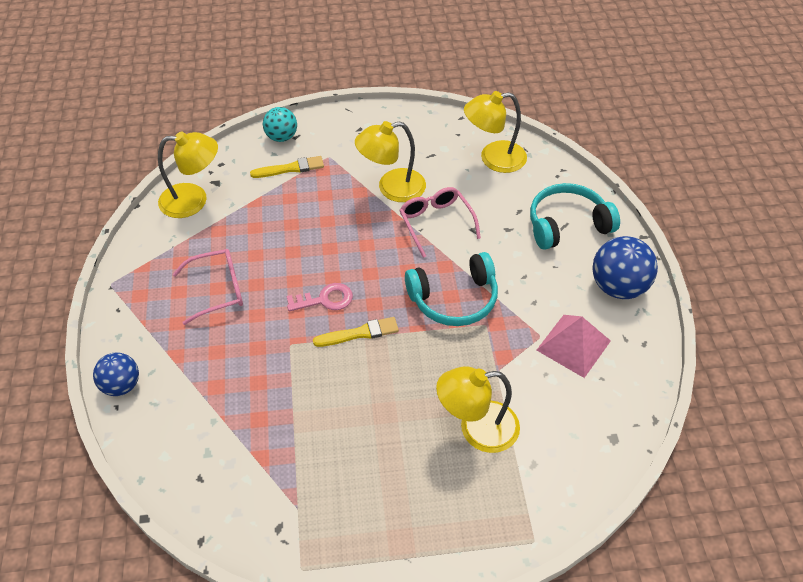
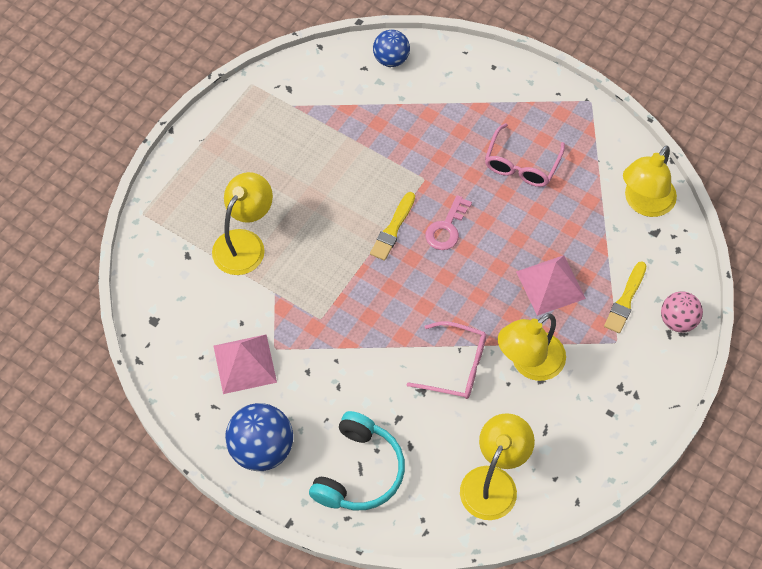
camera: 130 degrees right, 10 degrees up
blue ball [93,352,139,396] -> blue ball moved to [373,30,410,67]
turquoise ball [263,107,297,142] -> pink ball [661,291,703,332]
yellow lamp [355,121,426,202] -> yellow lamp turned 150 degrees counterclockwise [498,313,566,381]
turquoise headphones [405,252,498,326] -> none
none -> pink pyramid [516,255,586,316]

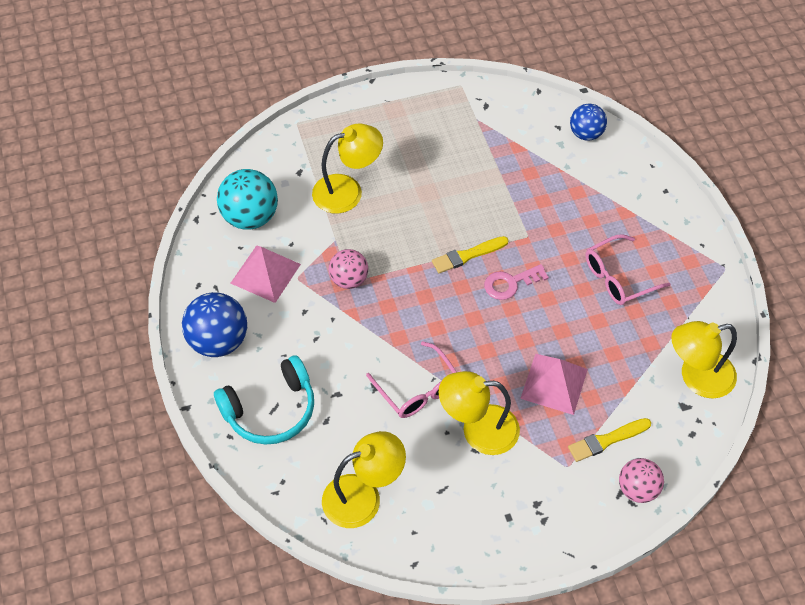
camera: 40 degrees right, 5 degrees down
none -> turquoise ball [217,169,278,230]
none -> pink ball [329,249,368,289]

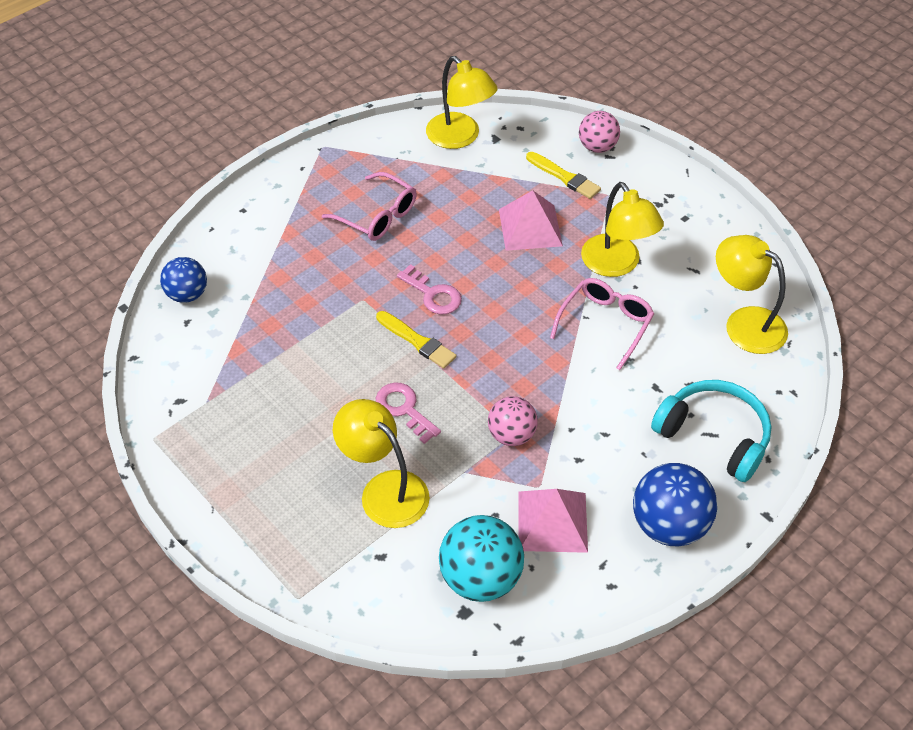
camera: 115 degrees left, 5 degrees down
none -> pink key [376,382,441,444]

